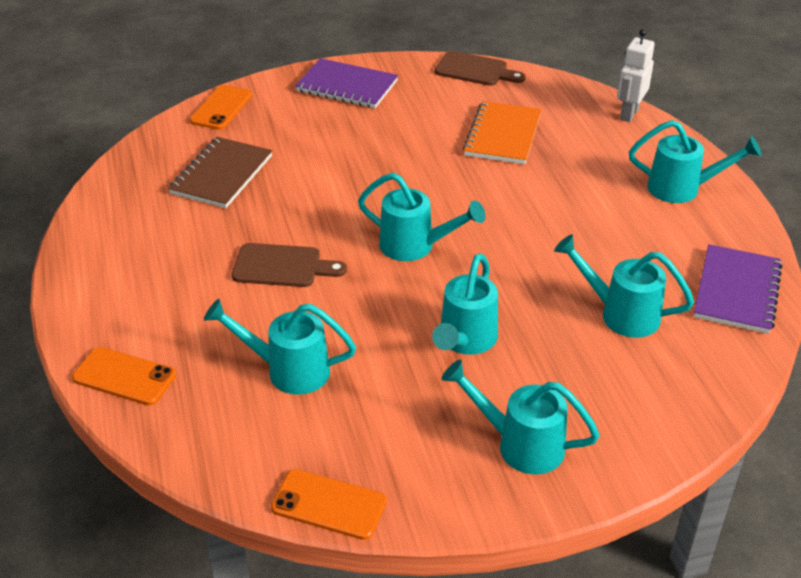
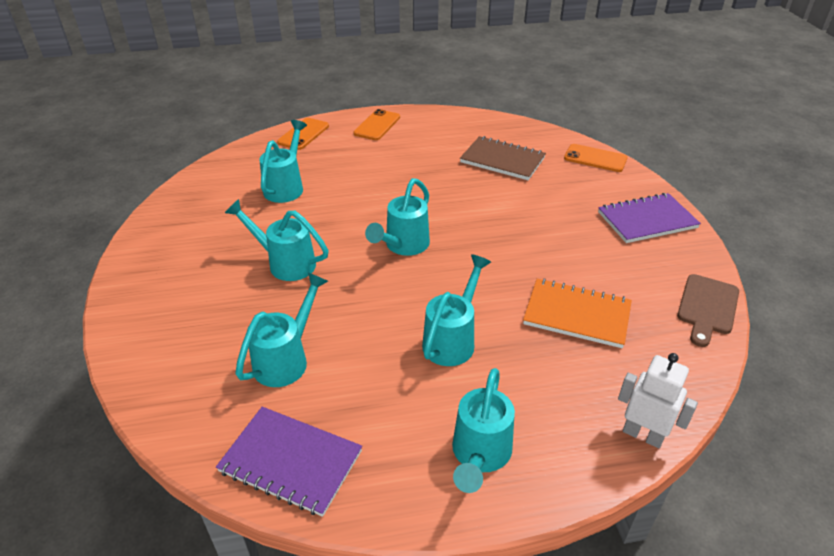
camera: 95 degrees right, 0 degrees up
brown cutting board [232,243,347,287] -> none
orange phone [271,469,387,540] -> orange phone moved to [353,109,400,140]
purple notebook [295,58,398,108] -> purple notebook turned 45 degrees clockwise [598,193,701,243]
turquoise watering can [442,360,600,474] -> turquoise watering can moved to [422,254,491,366]

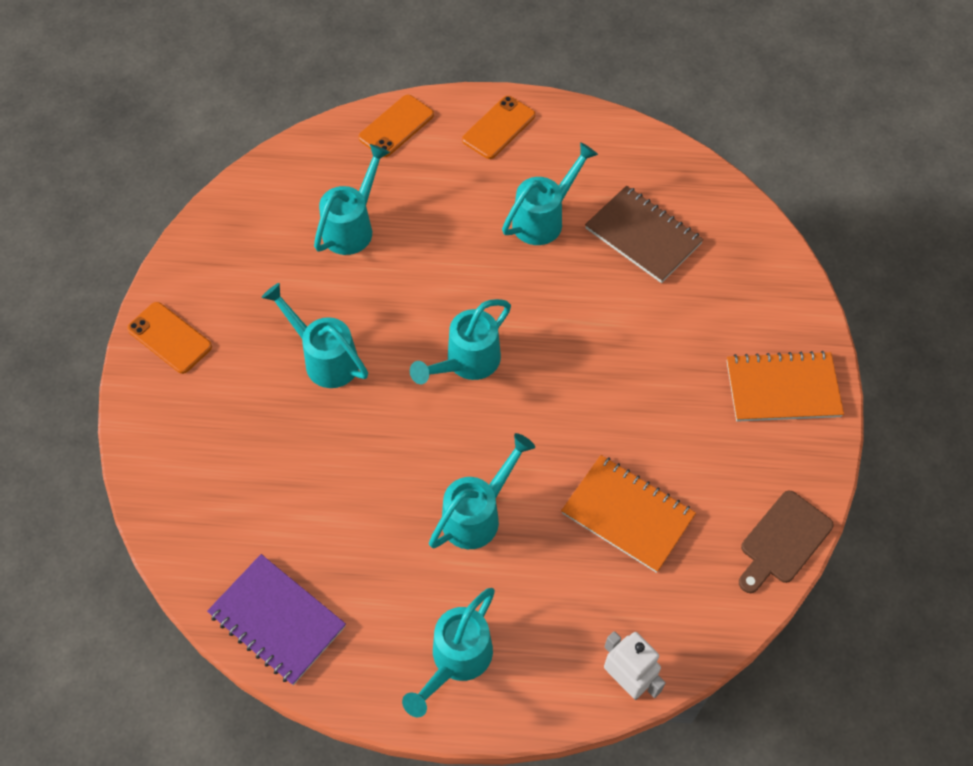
camera: 15 degrees right, 20 degrees up
turquoise watering can [235,272,328,387] -> turquoise watering can moved to [502,142,598,245]
orange phone [564,144,627,172] -> orange phone moved to [127,302,212,374]
purple notebook [598,193,701,243] -> orange notebook [727,351,844,422]

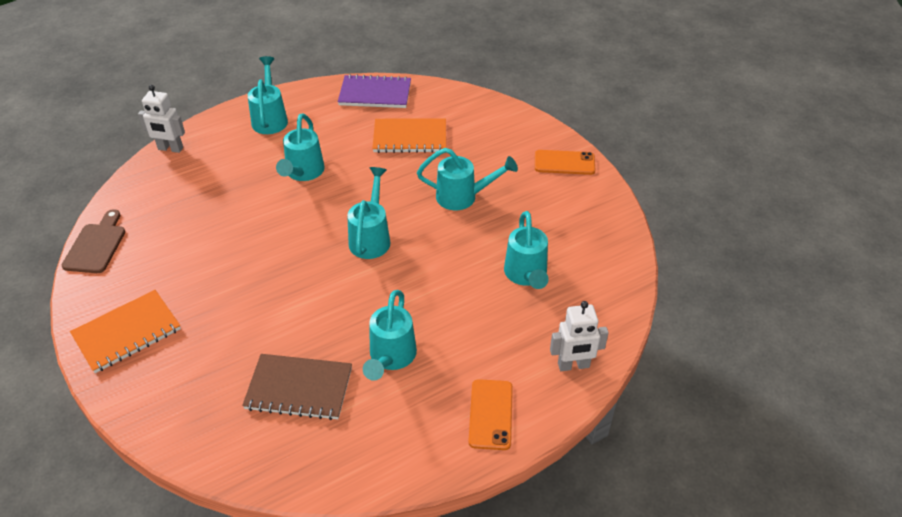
camera: 145 degrees right, 15 degrees down
orange phone [358,95,434,157] -> white robot [550,301,609,371]
orange notebook [561,455,696,573] -> orange notebook moved to [372,118,446,153]

